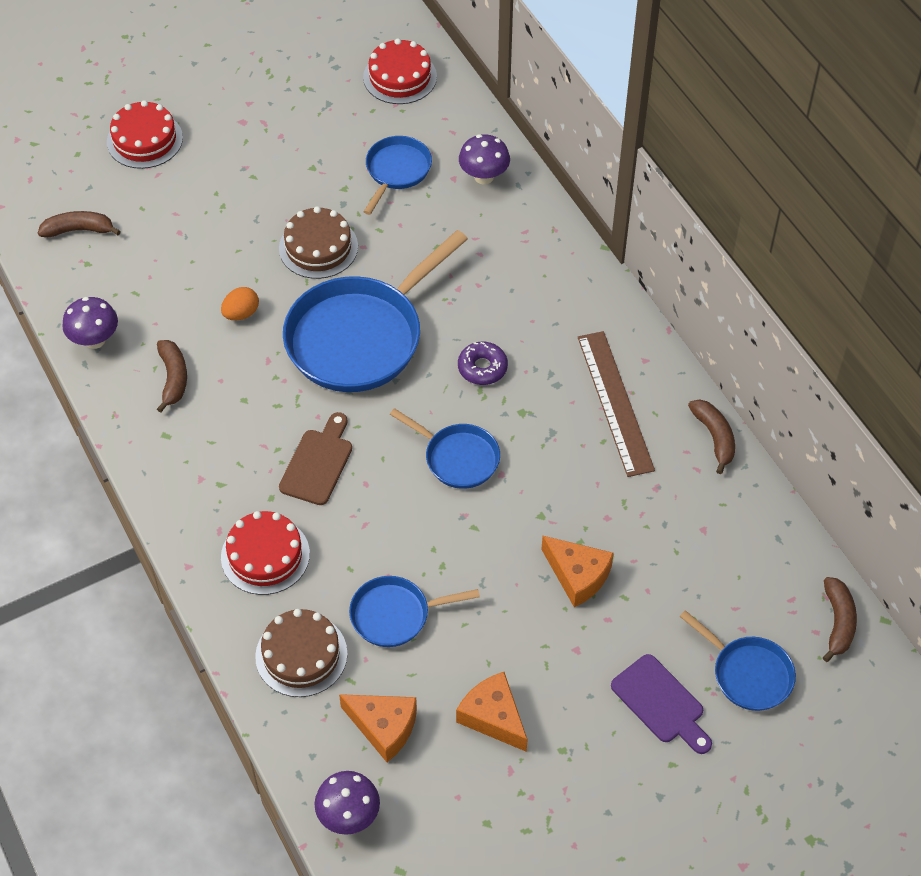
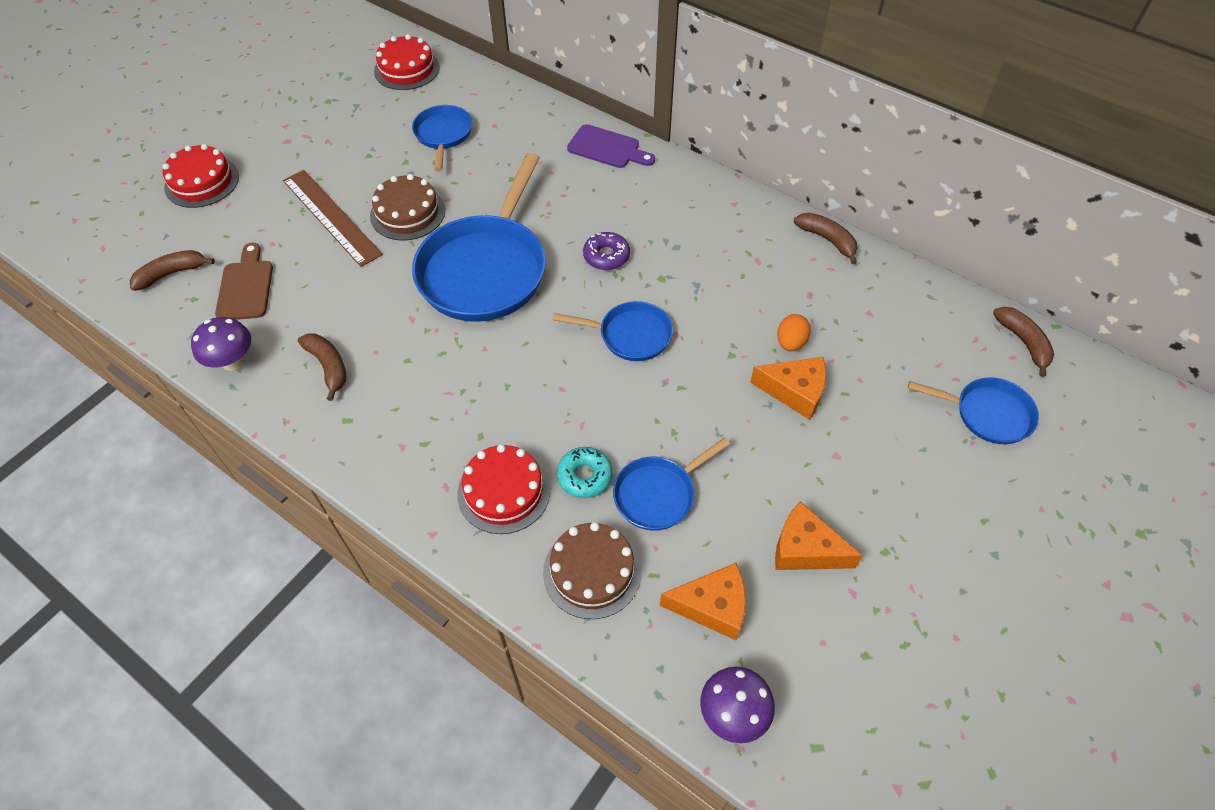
camera: 25 degrees left, 0 degrees up
orange egg [221,287,259,320] -> orange egg moved to [777,314,811,351]
brown cutting board [279,412,352,505] -> brown cutting board moved to [215,243,273,320]
purple mushroom [459,134,510,185] -> none
brown ruler [578,331,655,477] -> brown ruler moved to [283,170,383,267]
purple cutting board [611,654,712,754] -> purple cutting board moved to [567,124,655,168]
none -> turquoise donut [557,447,613,498]

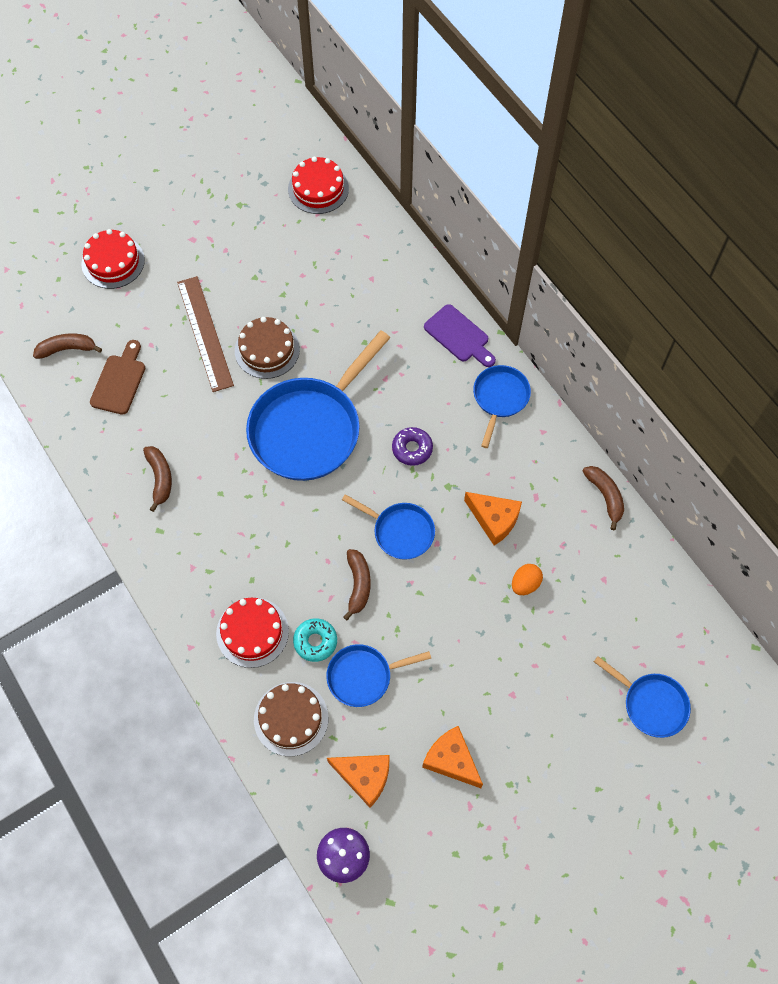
camera: 20 degrees right, 10 degrees up
purple mushroom [191,317,251,371] -> none
blue pan [412,105,472,172] -> blue pan moved to [473,365,531,448]
orange cheese [750,357,826,420] -> orange cheese moved to [464,492,522,546]
brown banana [993,307,1054,377] -> brown banana moved to [343,549,371,621]

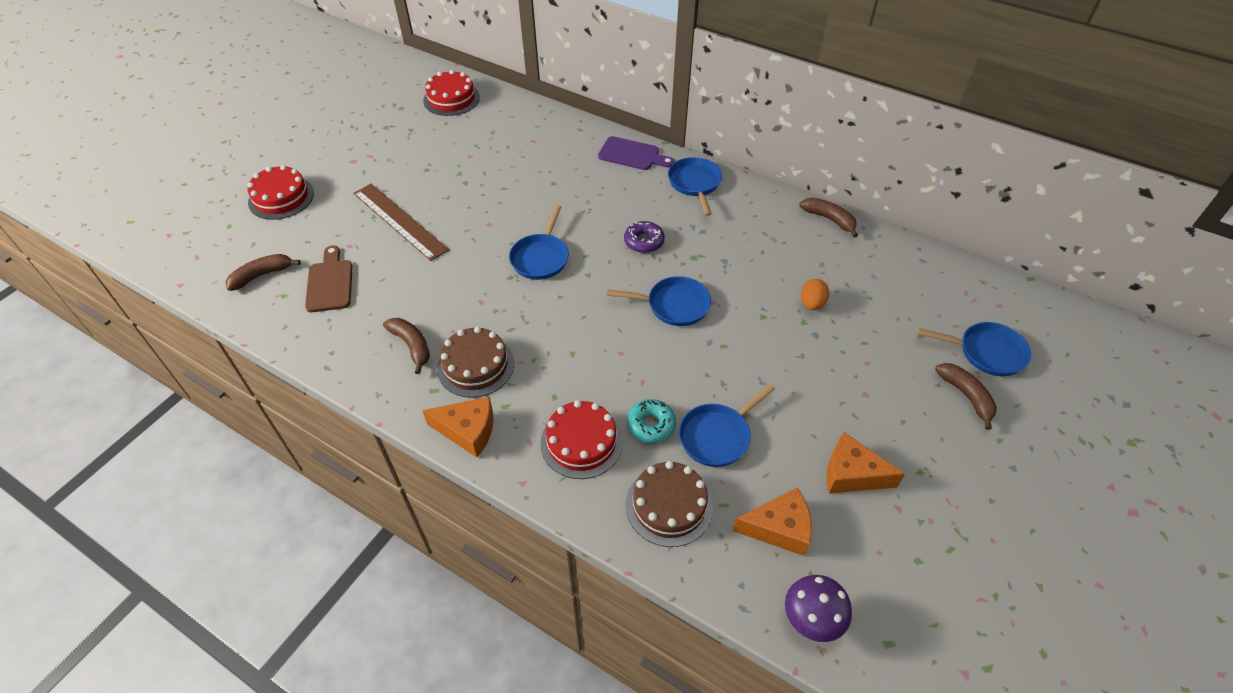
camera: 25 degrees left, 15 degrees down
brown cake [235,317,300,379] -> brown cake moved to [437,327,514,398]
blue pan [246,330,390,481] -> blue pan [509,205,569,280], size x0.52
brown banana [343,549,371,621] -> brown banana moved to [935,363,997,430]
orange cheese [464,492,522,546] -> orange cheese moved to [422,397,493,457]

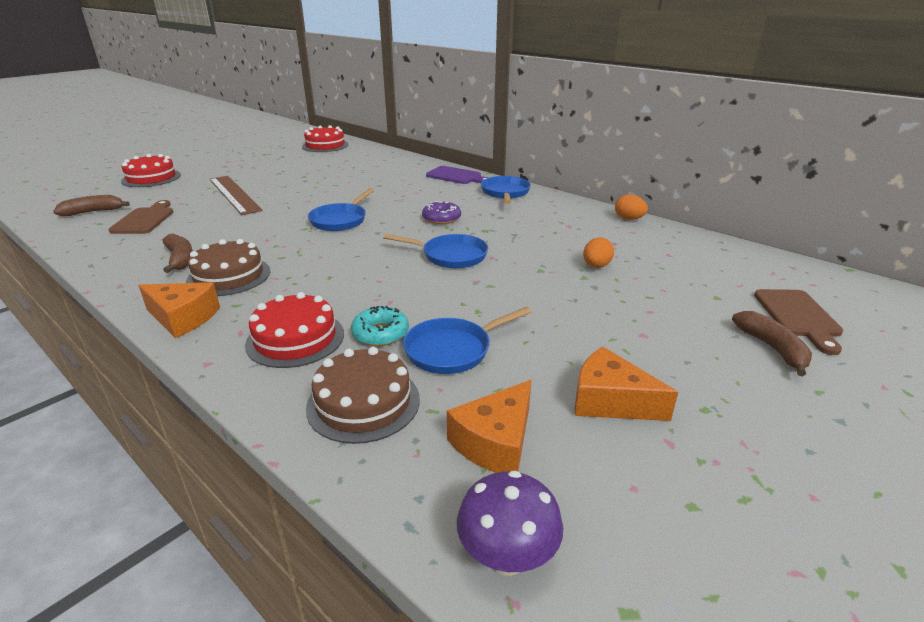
camera: 10 degrees right, 20 degrees down
orange cheese [733,487,812,556] -> orange cheese turned 120 degrees clockwise [447,380,531,473]
brown banana [799,198,858,238] -> orange egg [615,194,648,220]
blue pan [918,322,1031,376] -> brown cutting board [754,289,843,355]

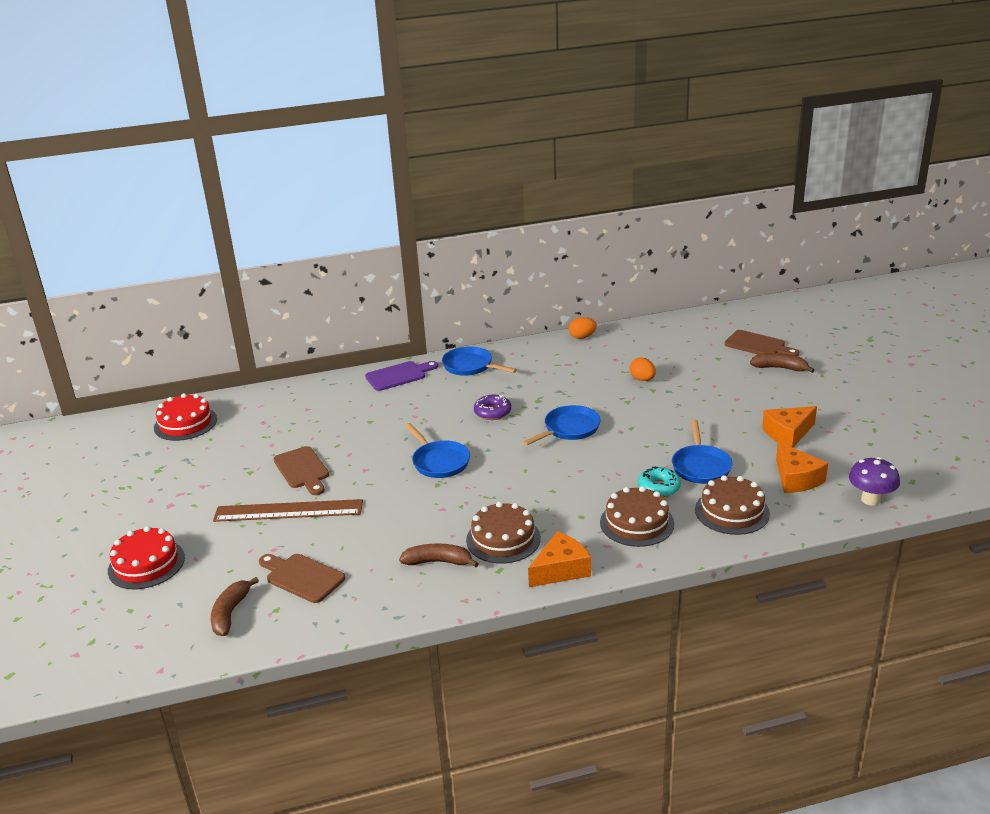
camera: 55 degrees left, 0 degrees up
red cake [245,292,344,368] -> brown cake [600,486,674,547]
none -> brown cutting board [274,446,329,495]

